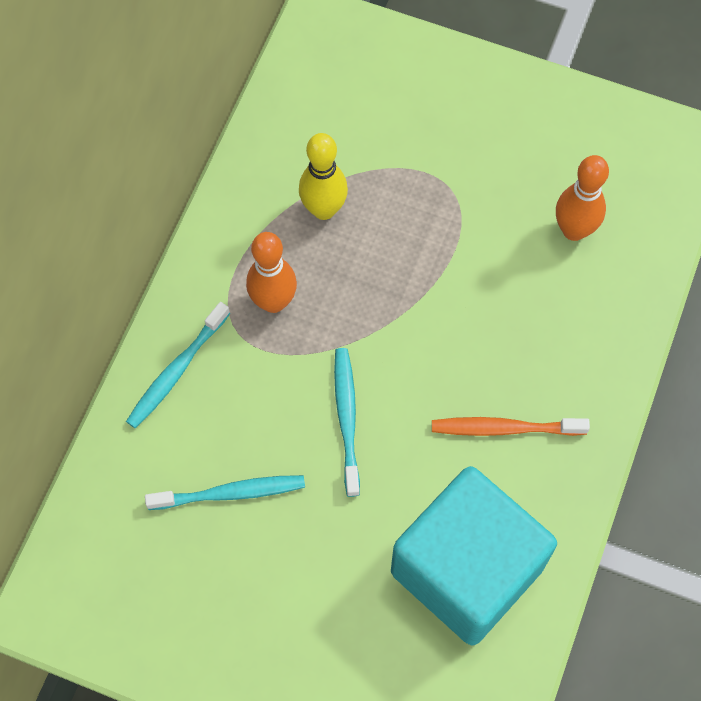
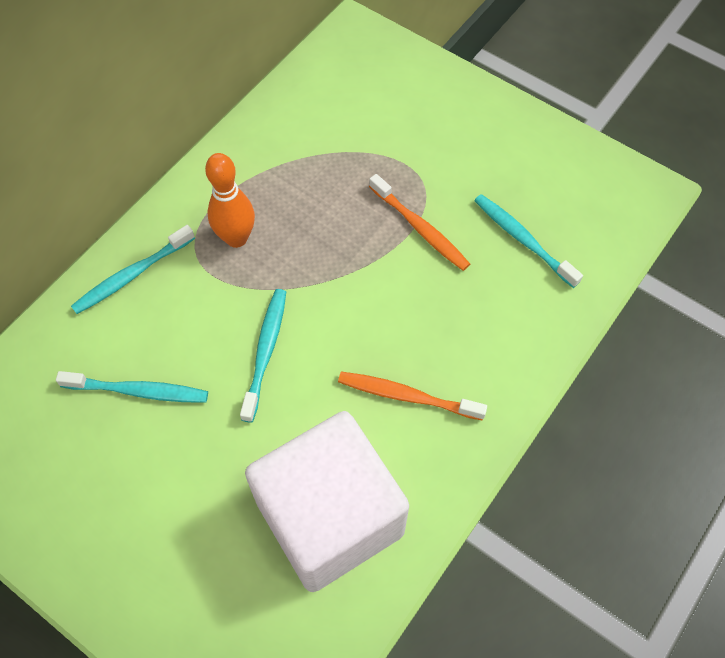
camera: 15 degrees right, 5 degrees down
yellow bowling pin [299,133,348,220] -> none
turquoise cube [391,466,557,645] -> white cube [245,411,409,592]
orange bowling pin [556,155,609,241] -> turquoise toothbrush [474,194,583,288]
none -> orange toothbrush [369,174,470,271]

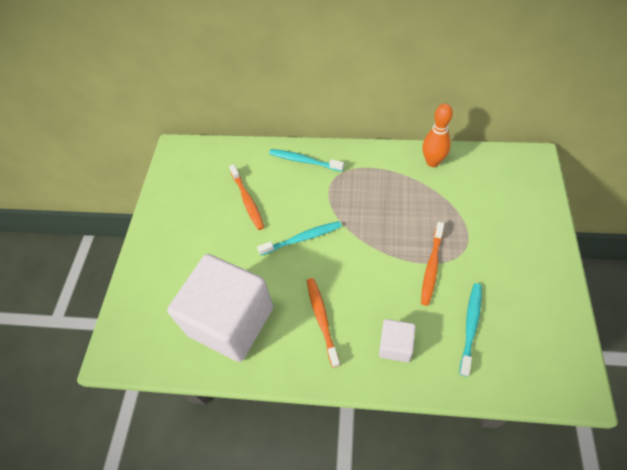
camera: 65 degrees right, 5 degrees down
turquoise toothbrush [56,371,208,403] -> orange toothbrush [229,164,264,230]
orange bowling pin [205,153,255,248] -> orange bowling pin moved to [422,104,453,167]
none -> white cube [379,319,416,362]

